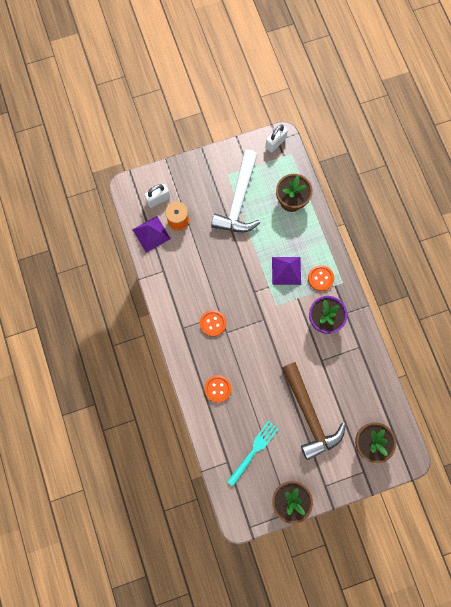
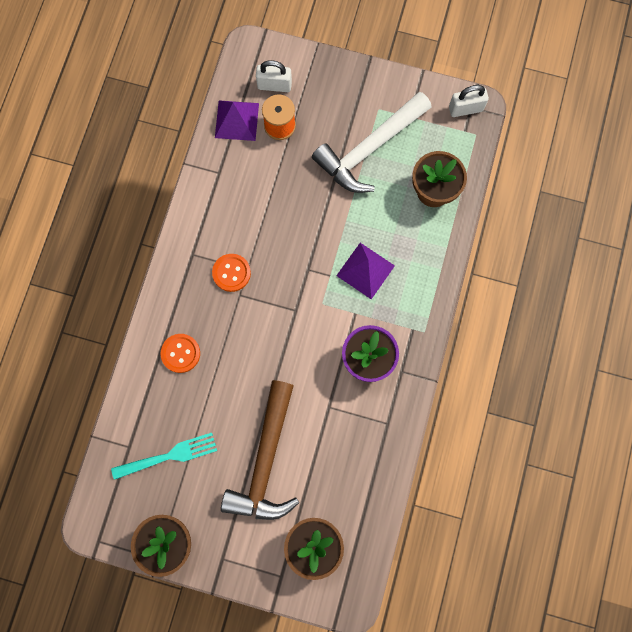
camera: 35 degrees right, 0 degrees up
orange button [308,265,334,291] -> none

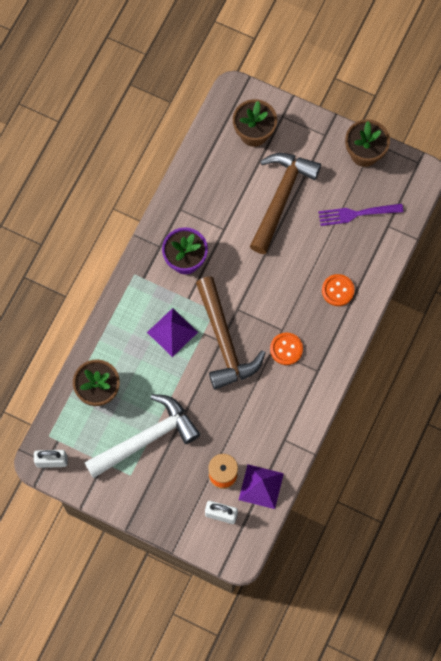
camera: 170 degrees left, 5 degrees down
turquoise fork [111,433,217,480] -> purple fork [318,204,404,226]
none -> brown hammer [196,276,265,390]

